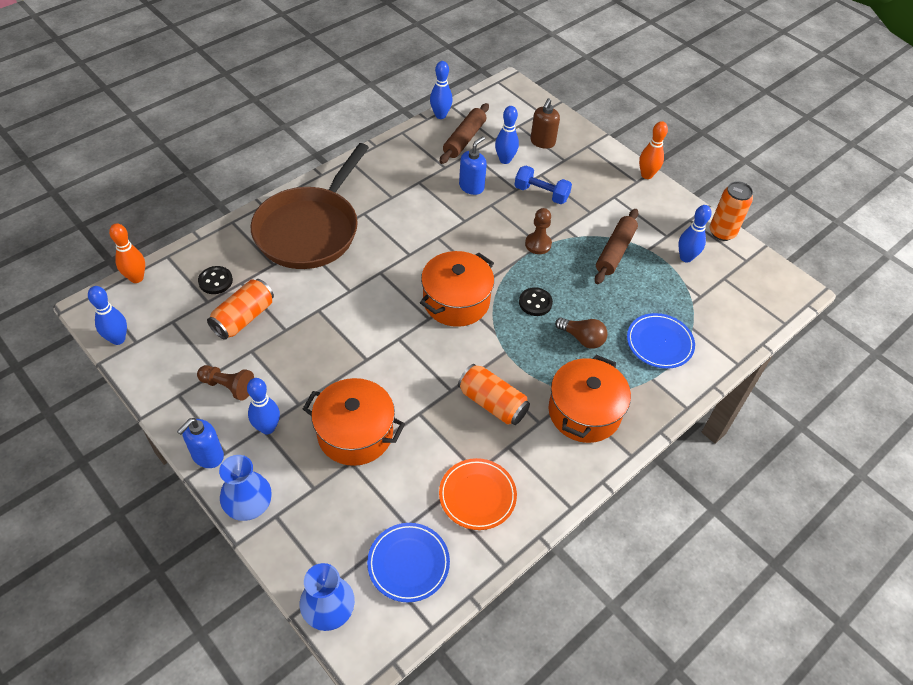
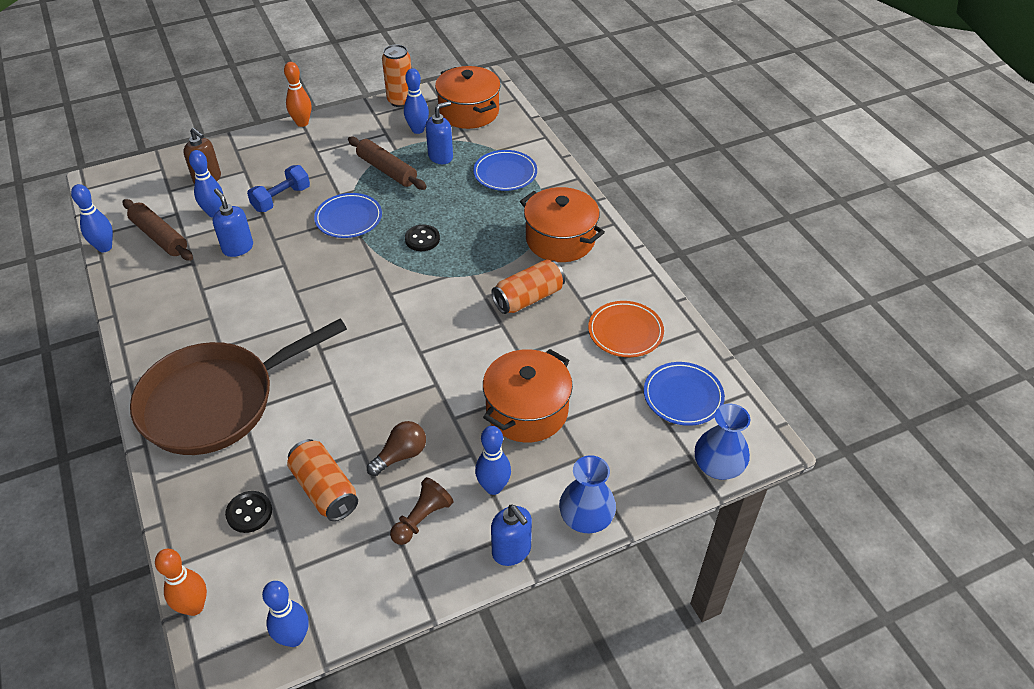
camera: 70 degrees left, 5 degrees down
brown pan [251,143,369,269] -> brown pan turned 105 degrees clockwise [130,319,347,455]
orange pot [420,251,494,327] -> orange pot moved to [435,66,501,129]
brown pawn [525,208,552,254] -> blue plate [314,193,382,238]
brown light bulb [555,317,608,349] -> brown light bulb moved to [367,421,426,476]
none -> blue soap dispenser [426,101,453,164]

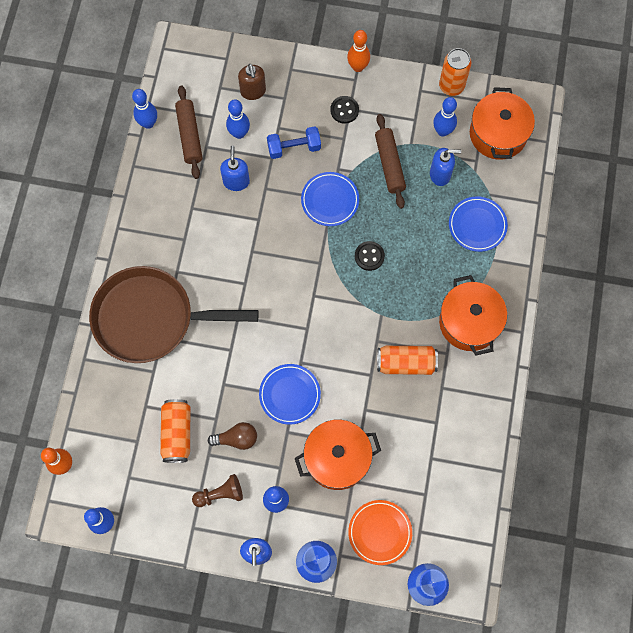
camera: 35 degrees right, 25 degrees up
black button [225,491,272,533] -> black button moved to [330,96,359,124]
orange plate [588,301,664,357] -> orange plate moved to [348,500,412,565]
blue plate [644,362,725,426] -> blue plate moved to [259,364,321,425]

